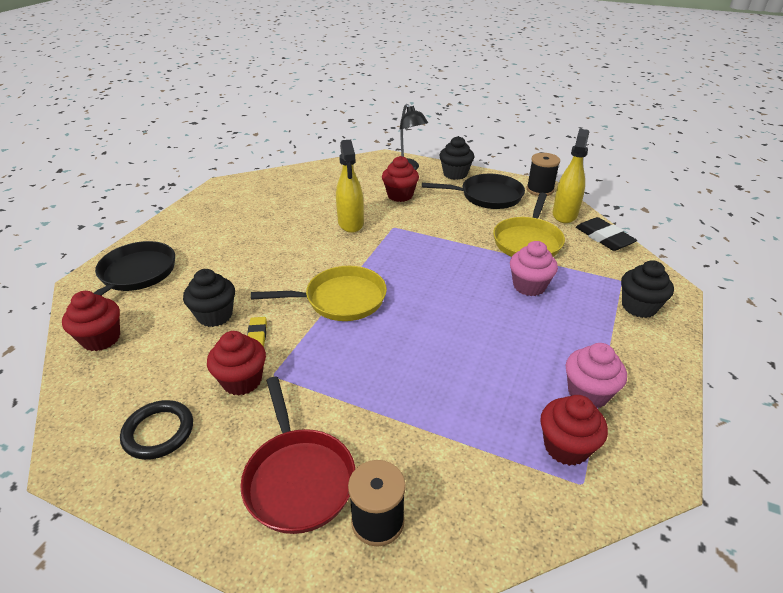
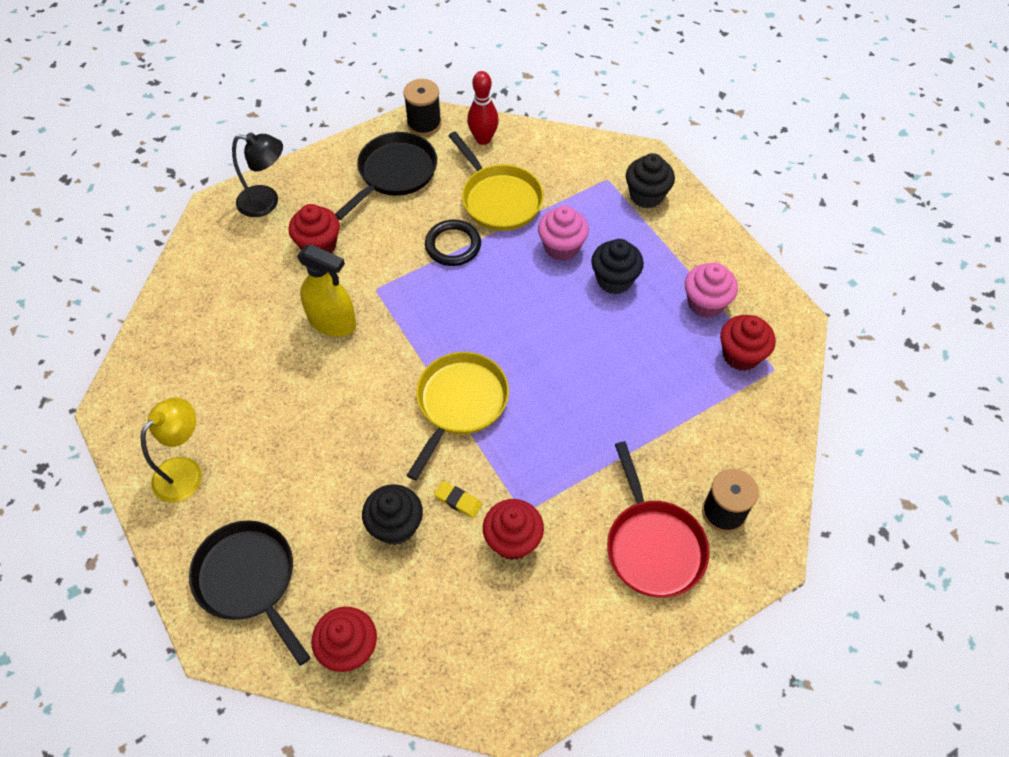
camera: 55 degrees left, 20 degrees up
black ring [120,400,193,460] -> black ring moved to [425,220,481,266]
red pan [240,377,355,534] -> red pan turned 60 degrees clockwise [607,441,709,598]
black cupcake [439,136,474,180] -> black cupcake moved to [591,239,644,294]
yellow spray bottle [553,129,589,223] -> red bowling pin [467,71,499,145]
black eraser [576,217,637,251] -> none
none -> yellow lamp [141,398,202,502]

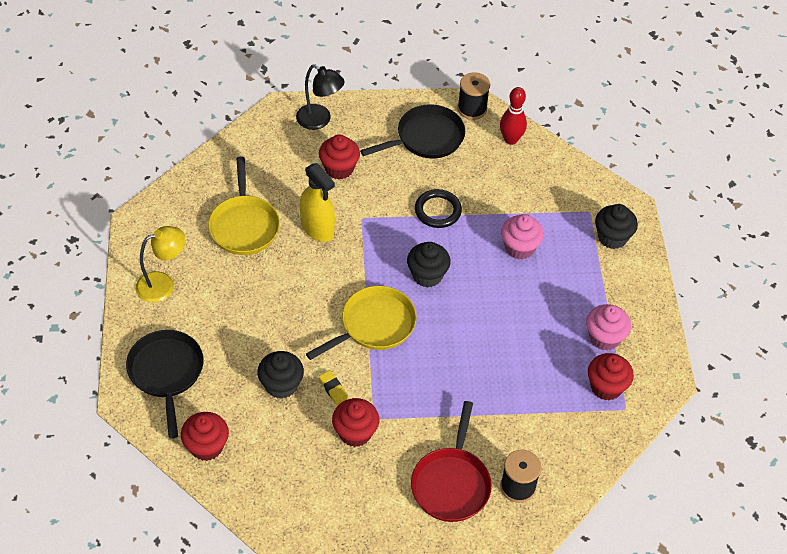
camera: 25 degrees right, 5 degrees down
yellow pan [448,131,544,231] -> yellow pan moved to [208,156,280,255]
black cupcake [591,239,644,294] -> black cupcake moved to [407,242,451,287]

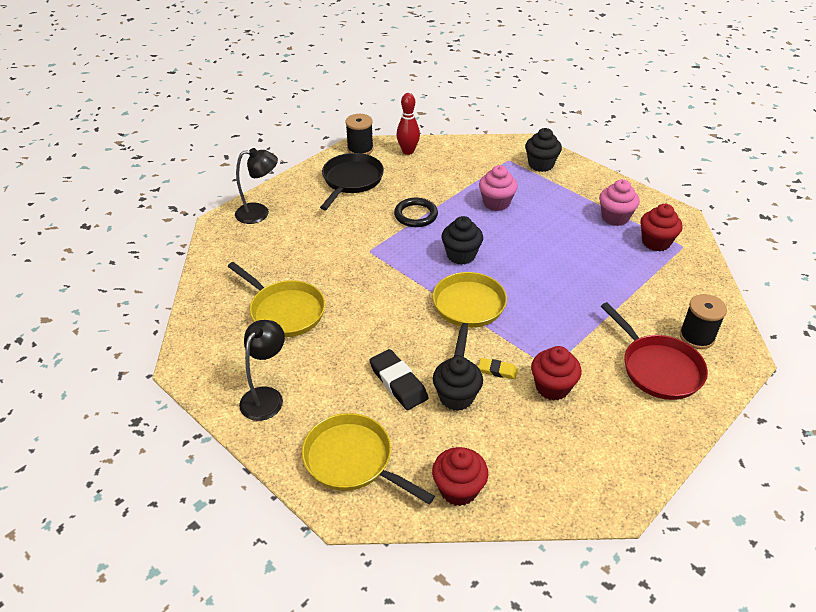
camera: 40 degrees left, 10 degrees down
black pan [126,330,204,438] -> yellow pan [302,413,435,504]
yellow lamp [136,226,185,303] -> black lamp [239,320,285,421]
yellow spray bottle [300,163,335,242] -> none
red cupcake [319,134,360,180] -> none
none -> black eraser [369,349,428,410]

